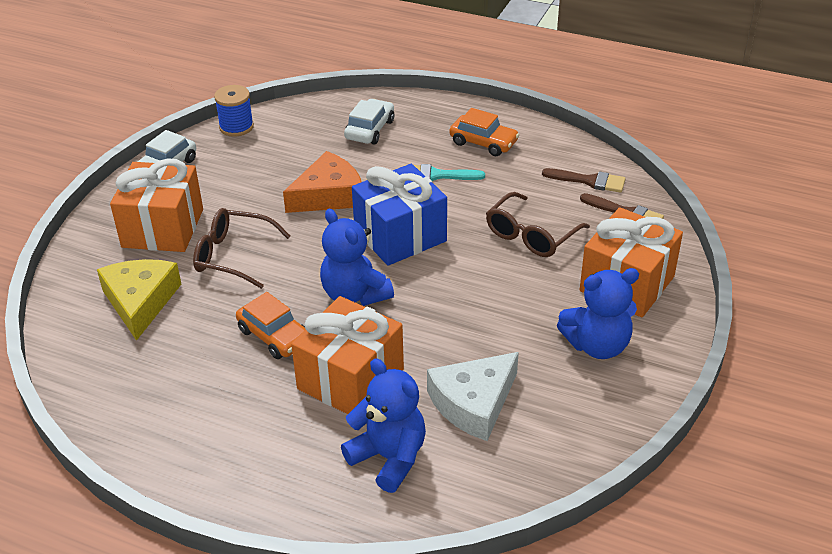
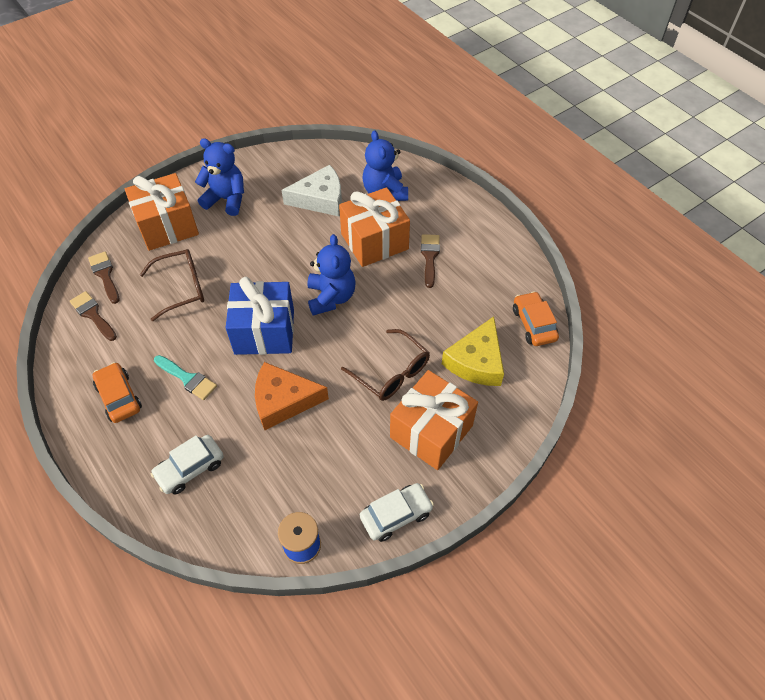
camera: 150 degrees left, 15 degrees up
orange car [236,292,305,359] -> orange car moved to [513,291,559,346]
none -> brown brush [421,234,440,288]

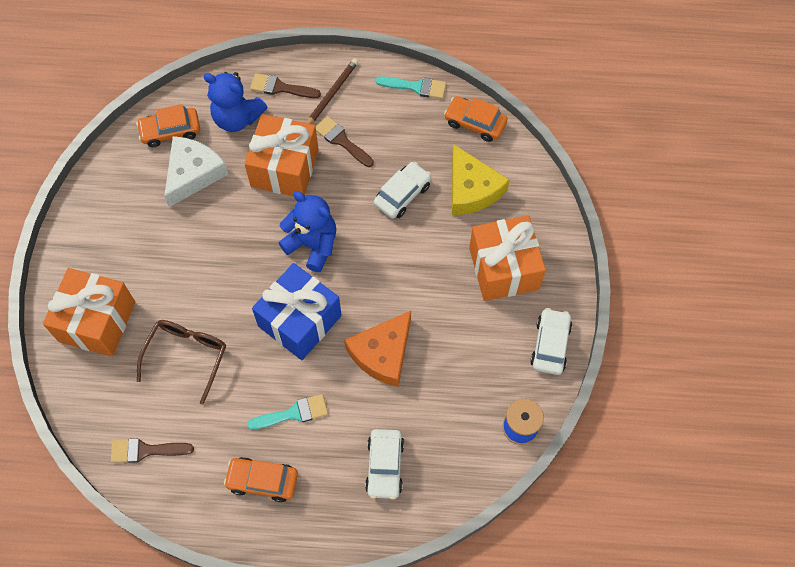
camera: 50 degrees left, 10 degrees up
brown brush [88,251,119,304] -> brown brush moved to [250,73,321,98]
blue teddy bear [195,138,244,216] -> none
brown glasses [341,329,430,401] -> none
none -> orange car [136,104,200,147]
none -> brown pencil [307,58,358,124]
none -> white car [374,162,431,219]
none -> turquoise brush [376,76,446,99]

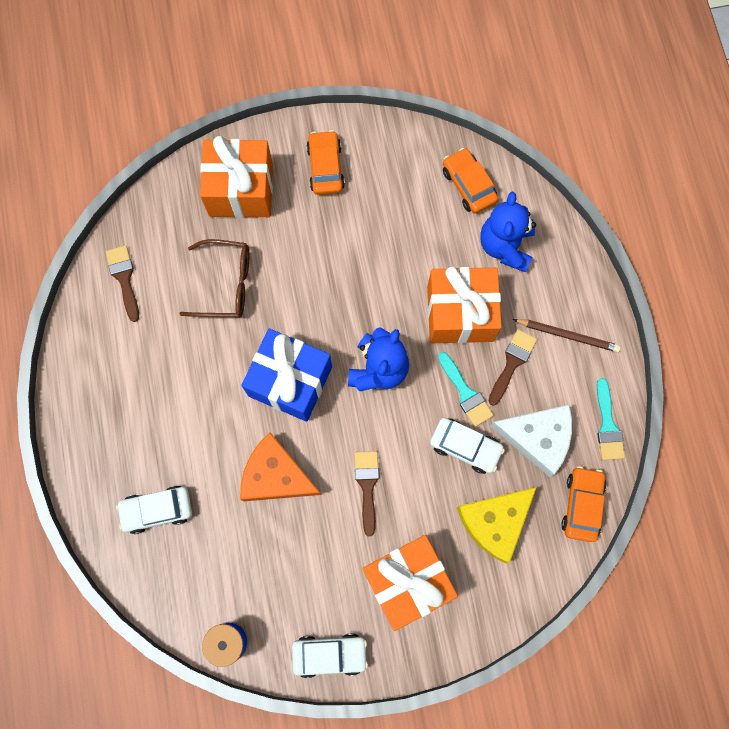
camera: 75 degrees right, 10 degrees up
white cheese [164,136,228,207] -> white cheese moved to [490,405,572,477]
orange car [224,457,298,502] -> orange car moved to [306,130,345,195]
turquoise brush [247,394,328,430] -> turquoise brush moved to [438,352,494,427]
brown brush [250,73,321,98] -> brown brush moved to [355,451,379,536]

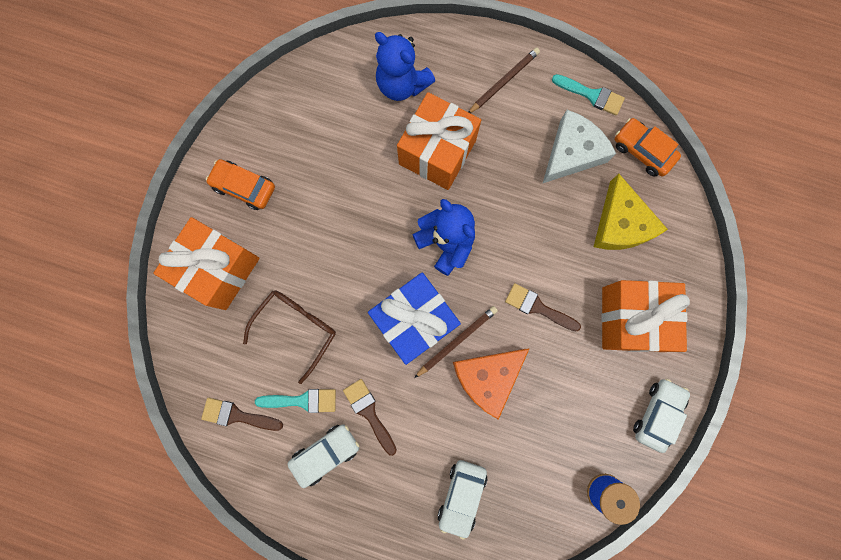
camera: 60 degrees left, 5 degrees up
white car [430,418,505,474] -> white car moved to [288,424,359,488]
turquoise brush [438,352,494,427] -> turquoise brush moved to [255,389,336,413]
orange car [443,148,498,214] -> none
brown brush [489,329,537,405] -> brown brush moved to [343,379,397,456]
none -> brown pencil [414,306,498,378]

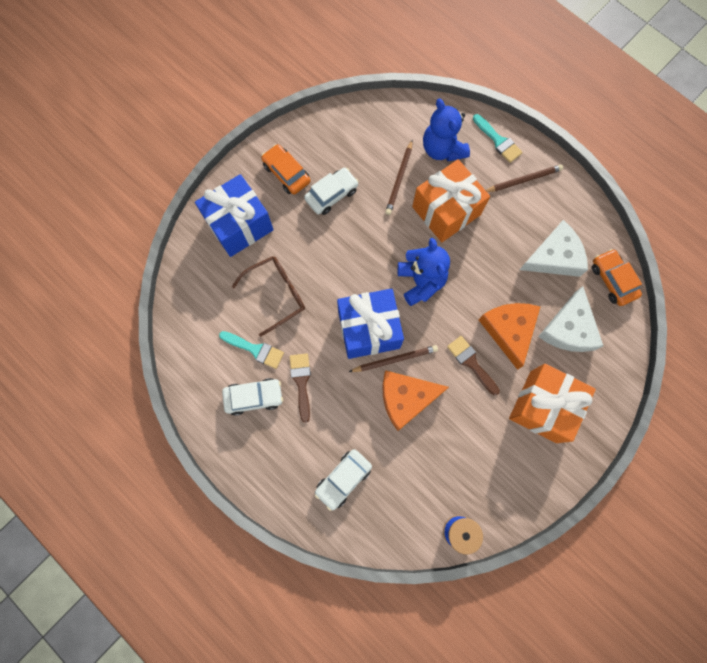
camera: 25 degrees right, 5 degrees down
orange gift [153,217,260,310] -> blue gift [195,174,274,257]
brown brush [201,398,283,431] -> none
turquoise brush [552,74,625,116] -> turquoise brush moved to [473,114,523,163]
yellow cheese [594,174,668,250] -> white cheese [538,286,603,352]
white car [633,379,690,453] -> white car moved to [304,168,359,215]
none -> brown pencil [385,140,412,215]
none -> orange cheese [479,303,540,370]

